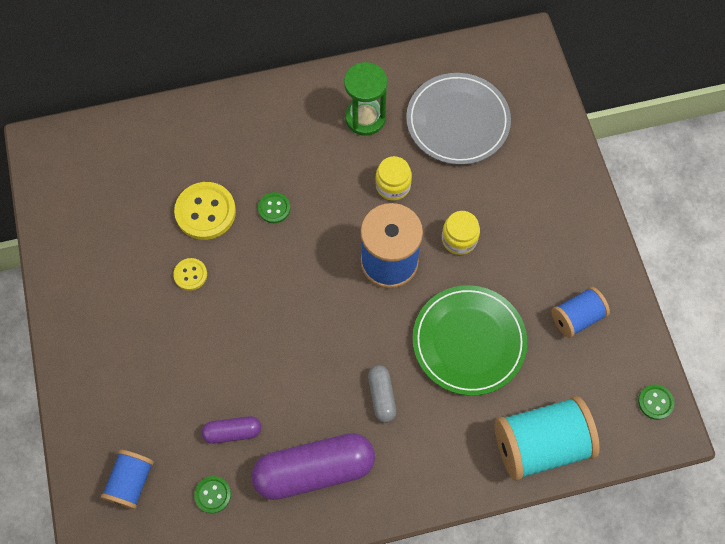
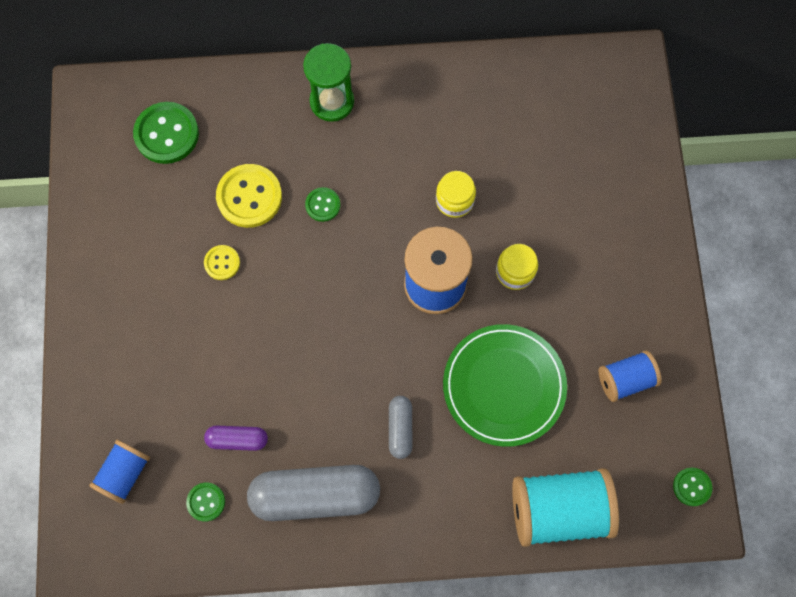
camera: 10 degrees right, 5 degrees up
purple capsule [251,433,375,500] -> grey capsule [247,465,380,521]
green hourglass [344,62,387,136] -> green hourglass moved to [303,43,354,122]
grey plate [406,73,511,165] -> none
none -> green button [133,102,199,164]

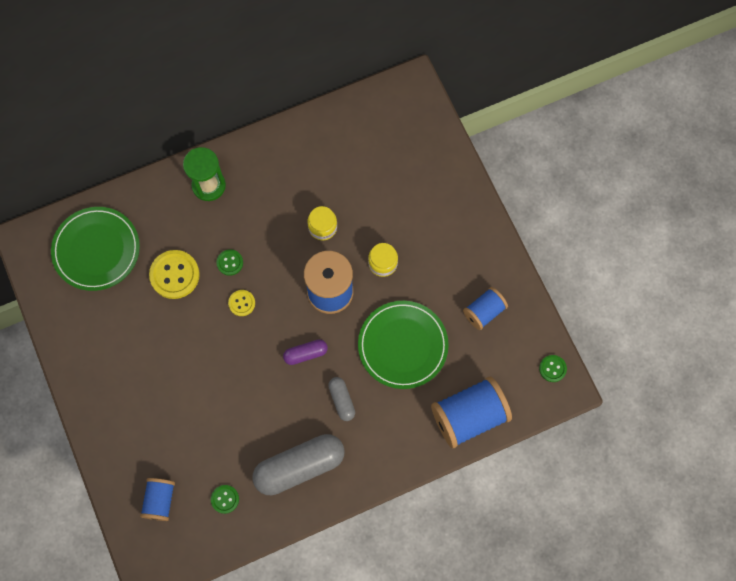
camera: 20 degrees left, 0 degrees up
green button [133,102,199,164] -> green plate [51,207,140,291]
yellow button [204,245,240,280] -> yellow button moved to [228,290,255,316]
purple capsule [204,426,268,451] -> purple capsule moved to [283,339,328,365]
turquoise spool [512,468,619,547] -> blue spool [431,377,512,448]

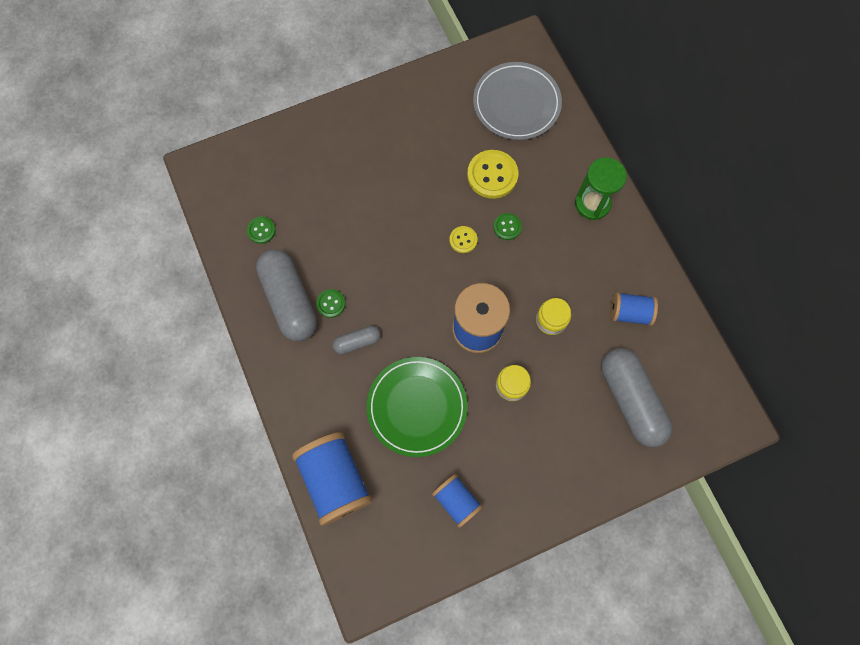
camera: 90 degrees right, 0 degrees up
green plate [51,207,140,291] -> grey plate [473,62,562,140]
blue spool [140,478,175,521] -> blue spool moved to [610,292,658,326]
purple capsule [283,339,328,365] -> none
green button [539,355,567,382] -> green button moved to [316,289,345,318]
none -> grey capsule [601,348,672,447]

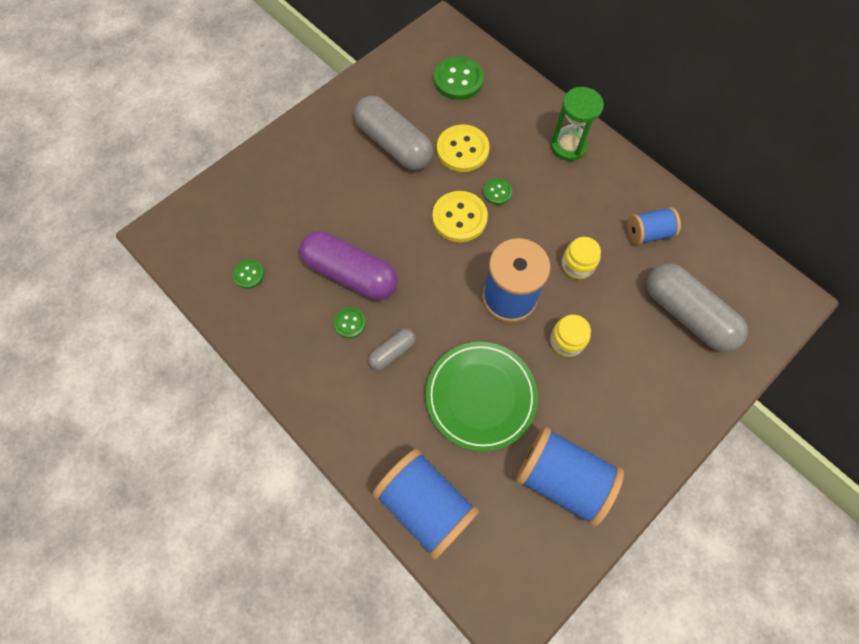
camera: 20 degrees left, 5 degrees down
grey capsule [256,249,317,341] -> grey capsule moved to [354,96,433,170]
blue spool [432,474,483,528] -> blue spool [516,426,624,526], size x1.75
yellow button [449,226,478,253] -> yellow button [432,191,488,242], size x1.86
grey plate [473,62,562,140] -> green button [434,56,484,100]
none -> purple capsule [299,231,398,300]

